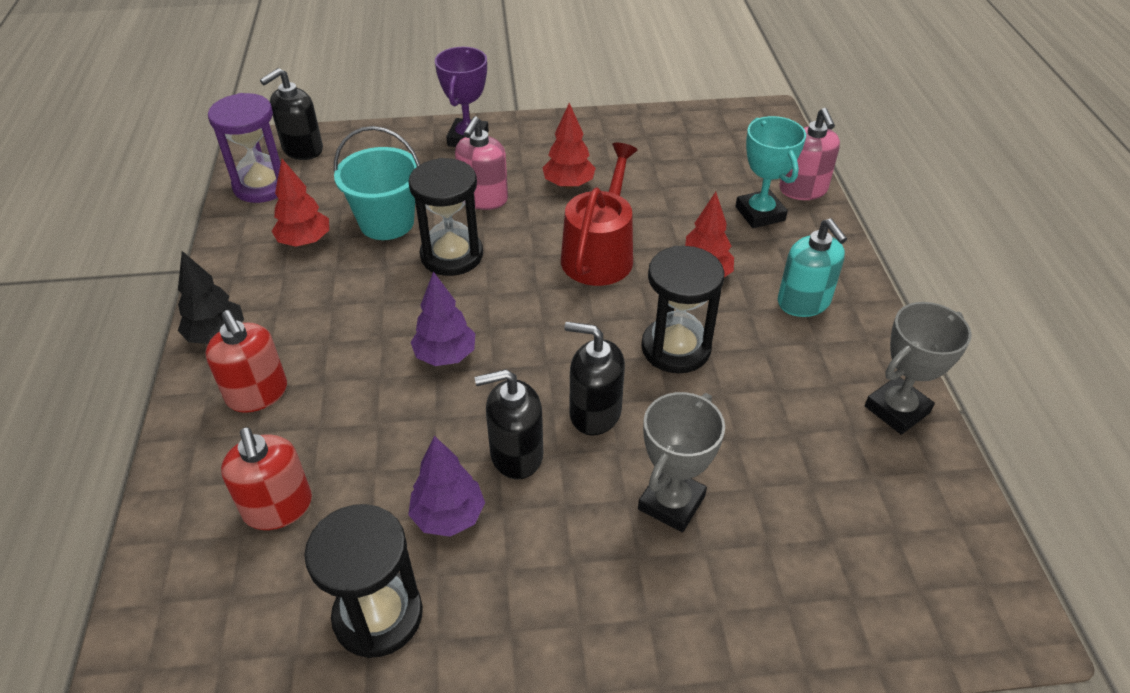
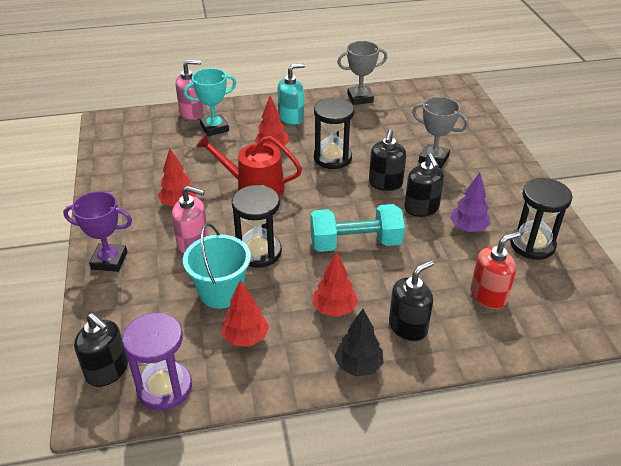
camera: 95 degrees left, 5 degrees down
red soap dispenser [205,310,287,413] -> black soap dispenser [389,260,434,341]
purple tree [411,271,475,366] -> turquoise dumbbell [310,204,405,252]
grey trophy [865,302,972,435] -> grey trophy turned 60 degrees counterclockwise [337,41,387,105]
none -> red tree [312,252,358,317]

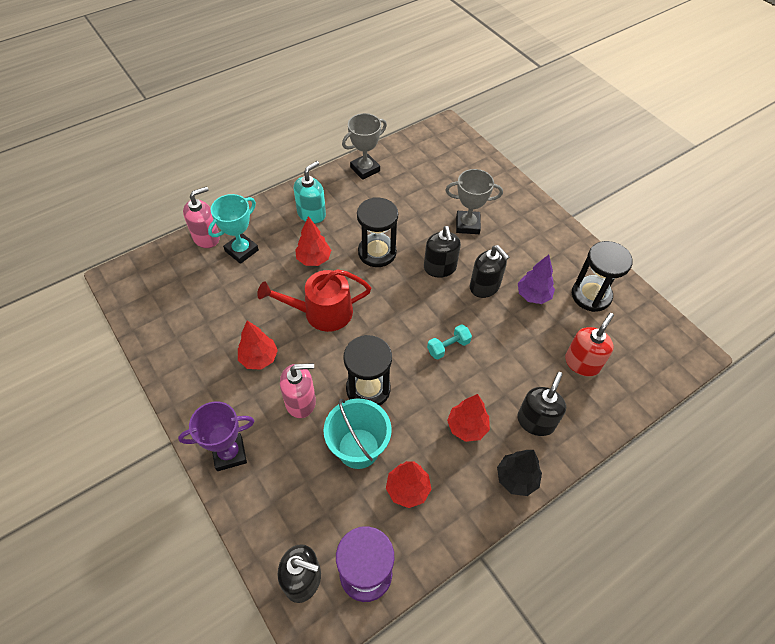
camera: 25 degrees left, 15 degrees up
turquoise dumbbell [310,204,405,252] -> turquoise dumbbell [427,324,472,360], size x0.50

